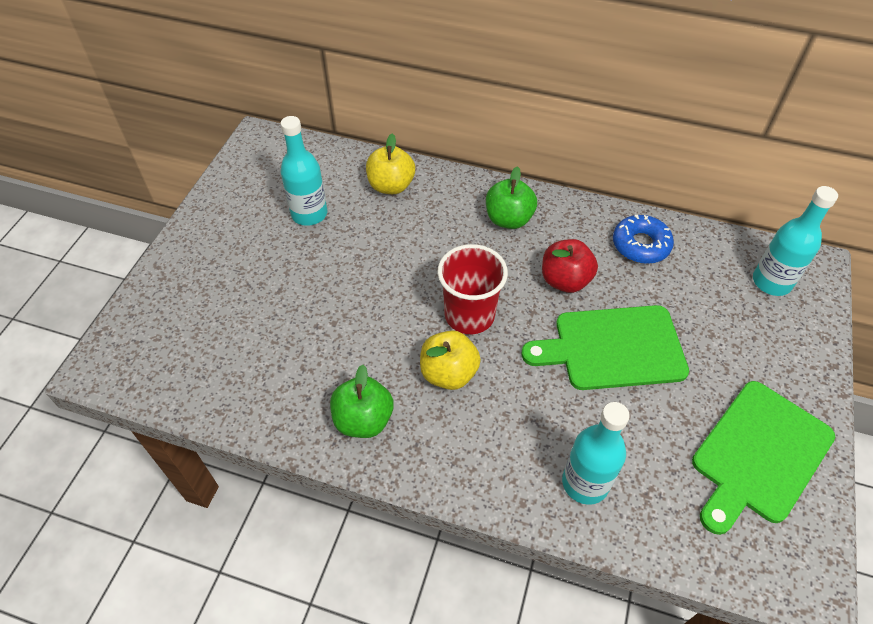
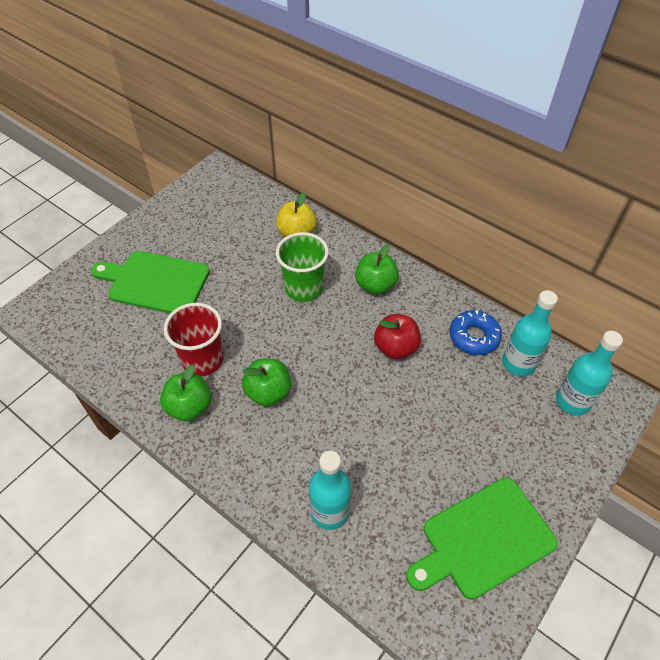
camera: 20 degrees right, 0 degrees up
turquoise bottle [280,116,327,226] -> turquoise bottle moved to [502,290,558,377]
yellow apple [420,330,481,390] -> green apple [242,359,291,406]
red cup [437,244,508,334] -> red cup moved to [164,303,224,376]
green cutting board [522,305,689,390] -> green cutting board moved to [91,251,210,313]
none -> green cup [276,232,329,302]

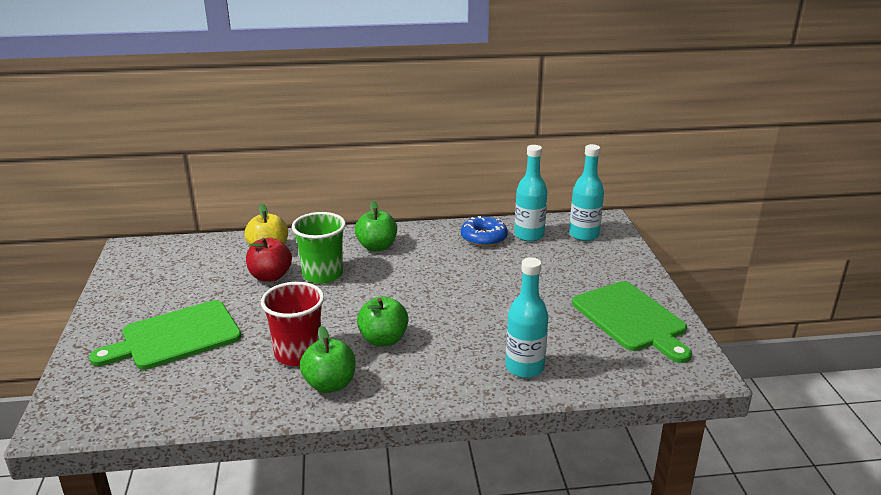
camera: 45 degrees left, 25 degrees down
red apple [374,314,421,359] -> red apple moved to [246,238,292,282]
green cutting board [406,478,558,600] -> green cutting board turned 45 degrees counterclockwise [572,281,692,363]

